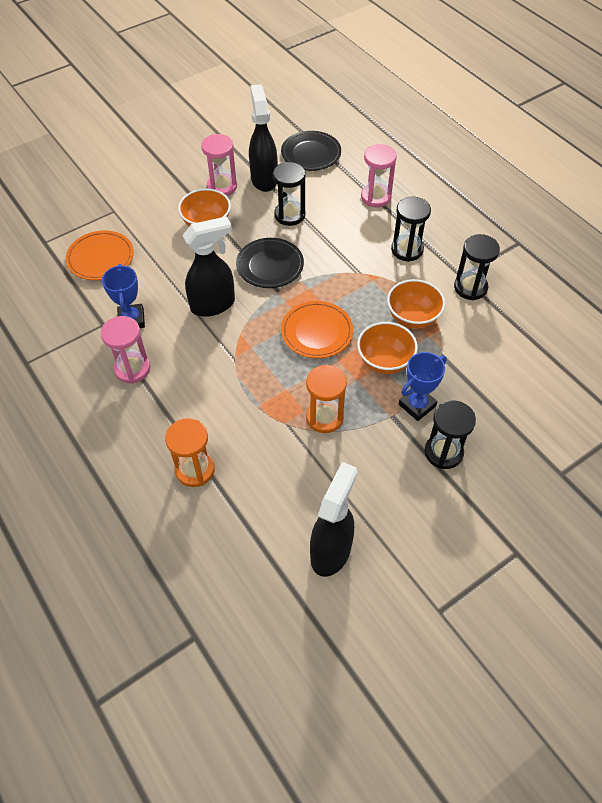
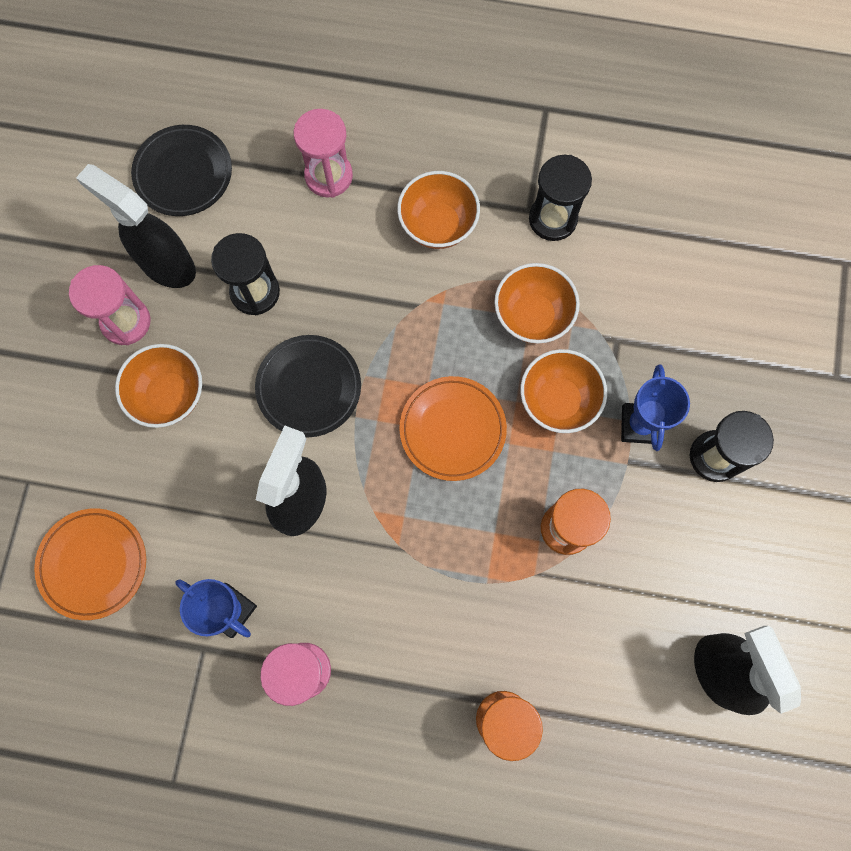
camera: 45 degrees left, 20 degrees up
black hourglass [391,197,431,262] -> orange bowl [397,171,480,249]

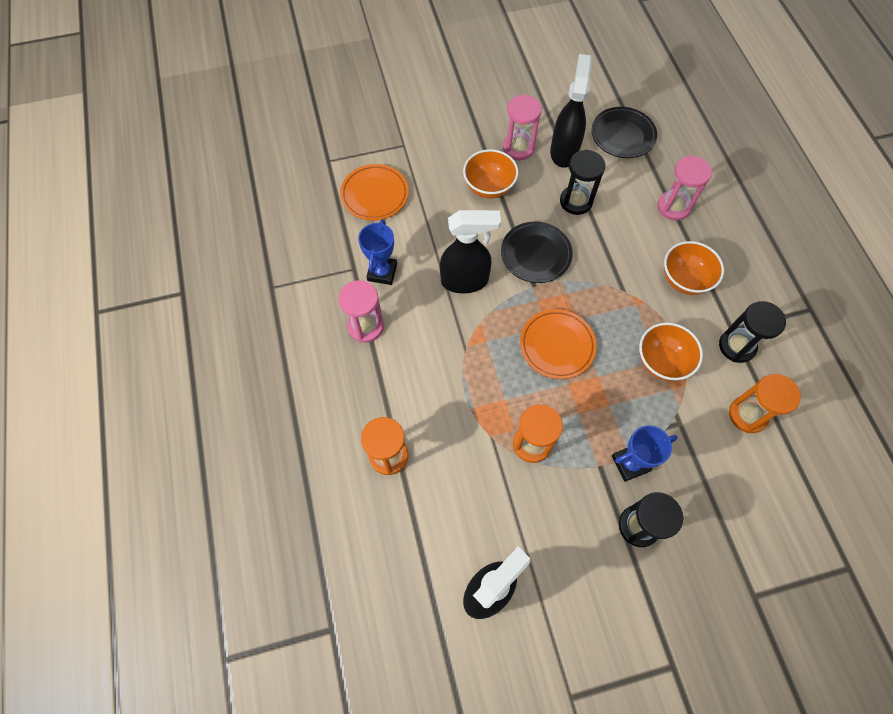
camera: 65 degrees right, 10 degrees down
orange bowl [520,349,607,433] -> none
none -> orange hourglass [729,374,801,433]

